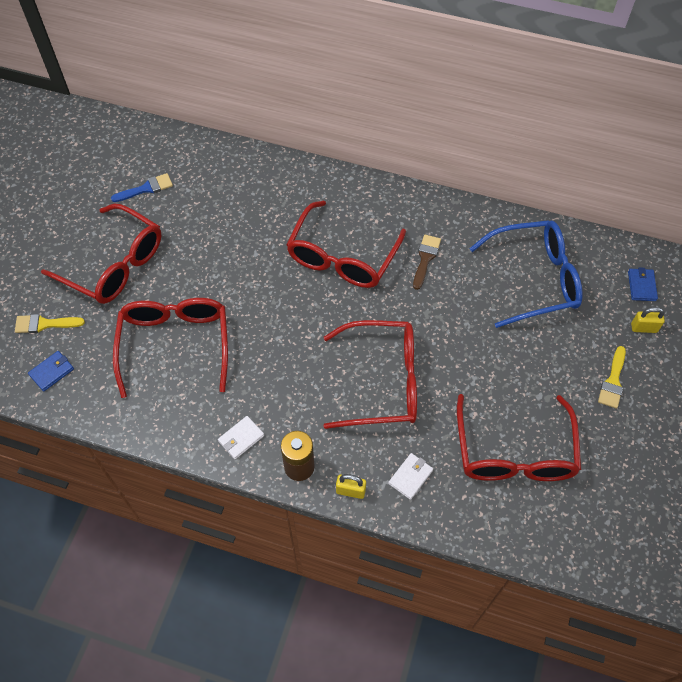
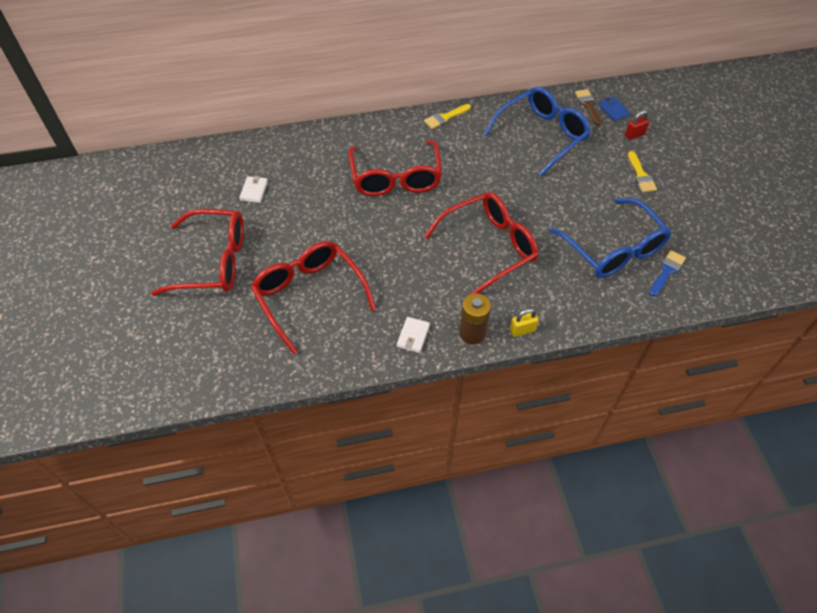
camera: 30 degrees left, 5 degrees down
yellow brush [15,314,85,333] -> yellow brush moved to [424,104,471,129]
blue wallet [28,351,74,392] -> none
blue brush [111,173,173,202] -> blue brush moved to [649,250,686,296]
white wallet [388,453,433,500] -> white wallet moved to [239,176,268,203]
brown brush [413,235,441,290] -> brown brush moved to [575,89,602,126]
red glasses [457,394,581,481] -> blue glasses [549,198,672,278]
yellow padlock [631,307,665,333] -> red padlock [625,110,650,140]

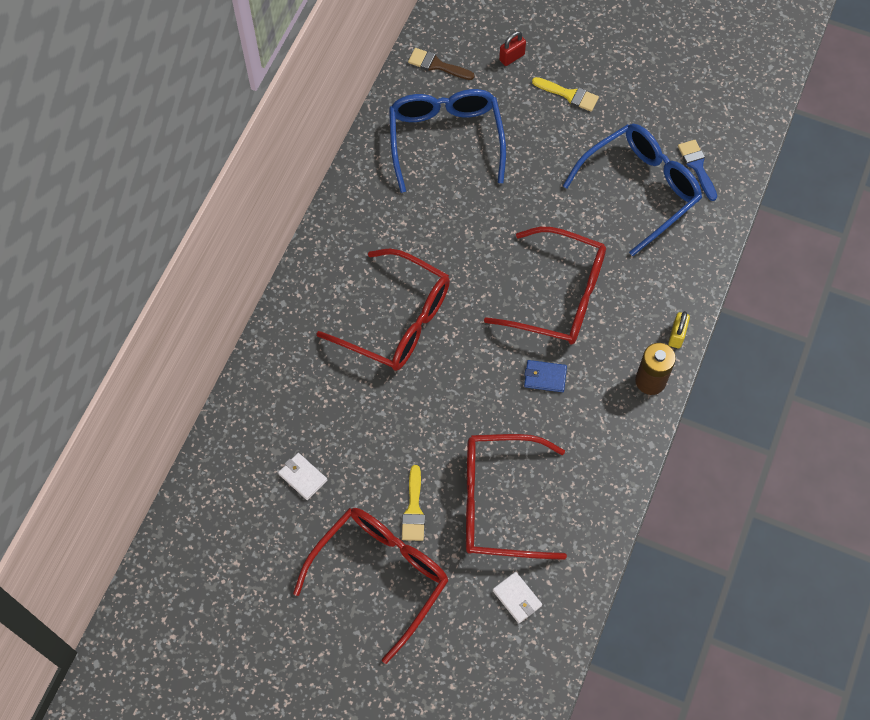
camera: 55 degrees left, 10 degrees up
white wallet [397,317,430,353] -> white wallet moved to [493,572,542,623]
yellow brush [424,104,471,129] -> yellow brush moved to [402,465,425,541]
red glasses [424,192,538,294] -> red glasses turned 105 degrees clockwise [484,227,606,344]
blue glasses [549,198,672,278] -> blue glasses turned 45 degrees counterclockwise [563,124,702,256]
blue wallet [598,97,630,121] -> blue wallet moved to [524,360,567,392]
red padlock [625,110,650,140] -> red padlock turned 45 degrees clockwise [499,31,526,66]

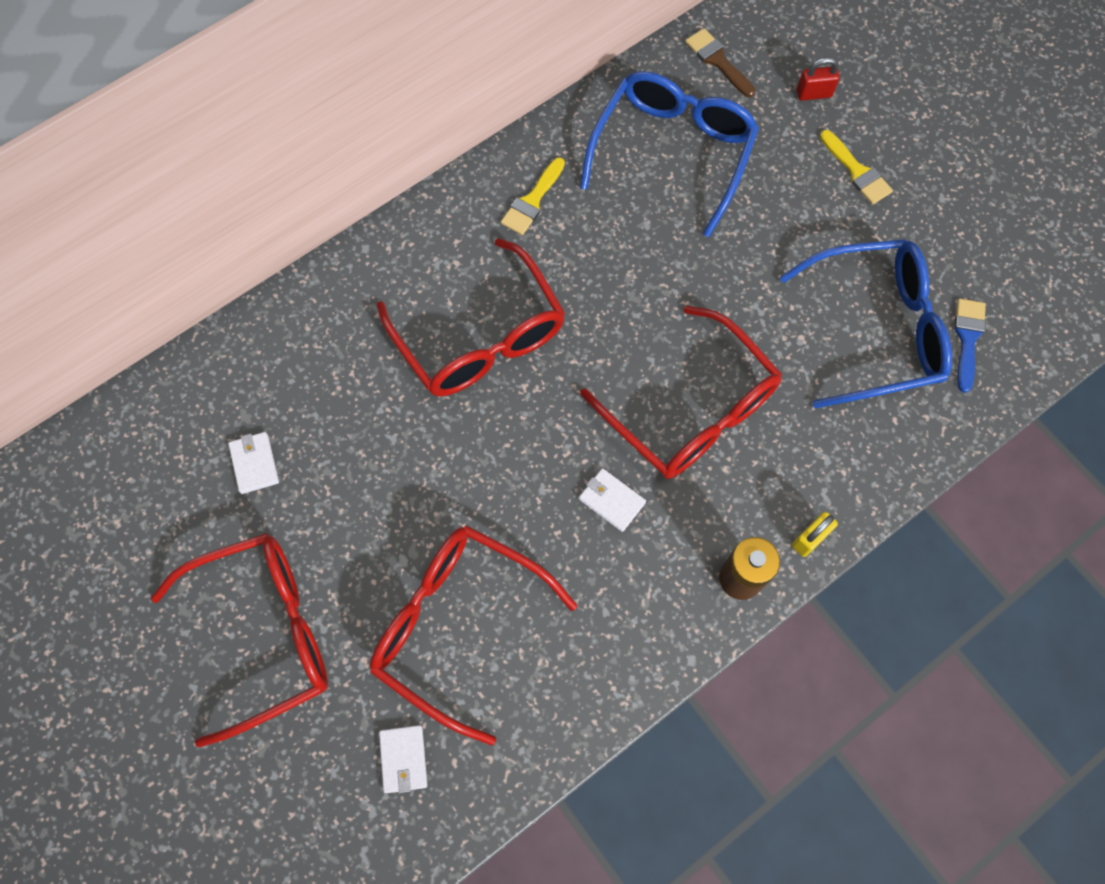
camera: 30 degrees right, 5 degrees up
yellow brush [402,465,425,541] -> yellow brush moved to [501,157,565,235]
blue wallet [524,360,567,392] -> white wallet [579,468,646,532]

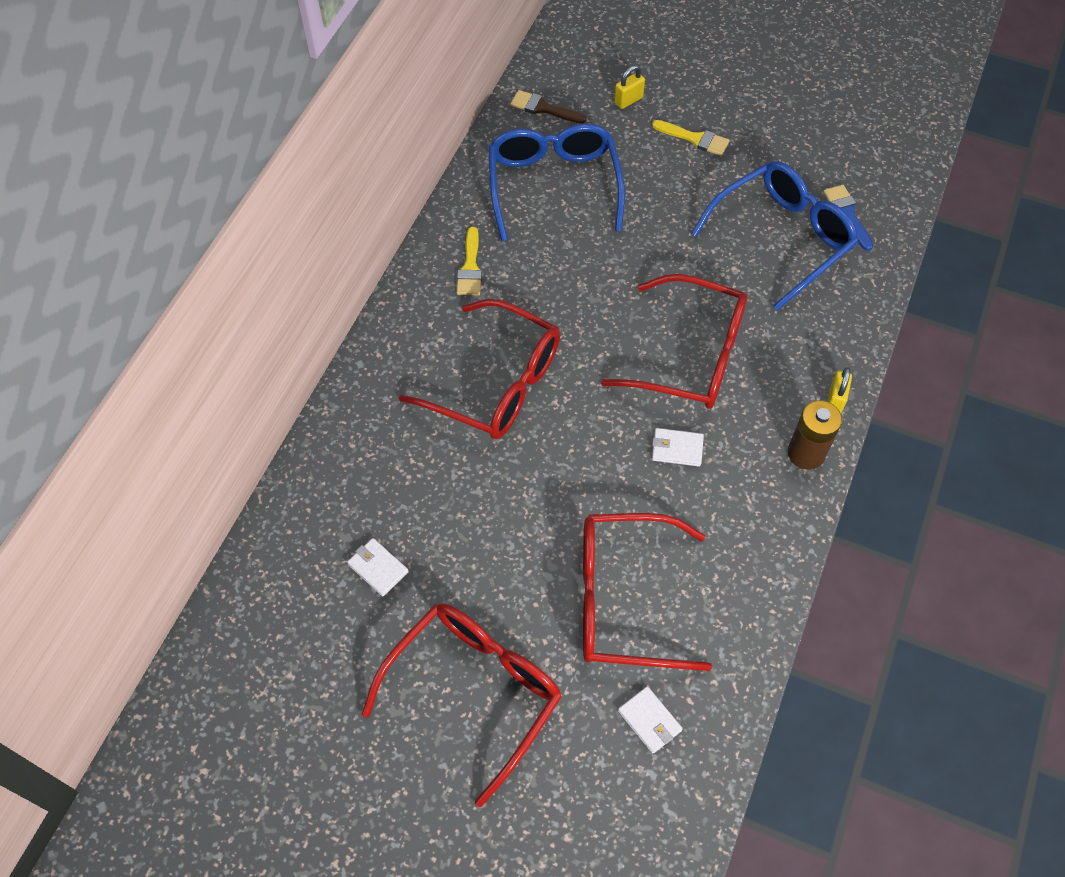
camera: 30 degrees left, 10 degrees down
red padlock [797,57,840,101] -> yellow padlock [614,65,645,109]

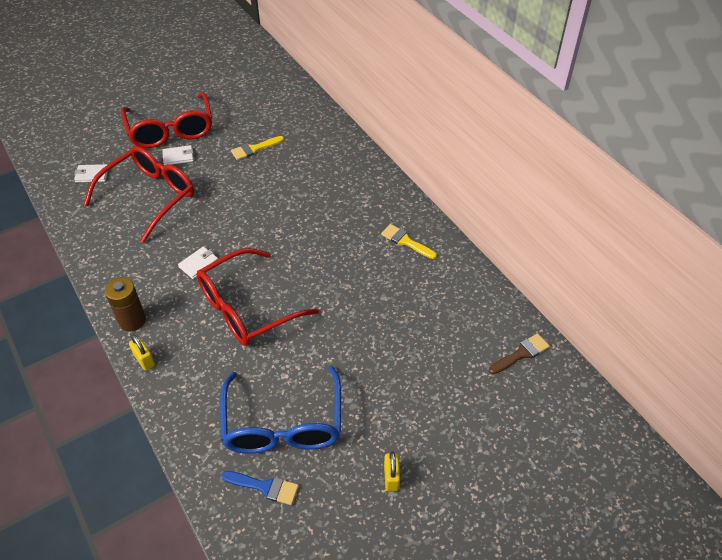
camera: 125 degrees right, 10 degrees down
white wallet [347,538,409,596] -> white wallet moved to [162,145,194,165]
red glasses [399,299,560,439] -> none
blue glasses [488,124,625,241] -> none
yellow padlock [614,65,645,109] -> yellow padlock moved to [384,451,400,491]
yellow brush [652,120,730,156] -> yellow brush moved to [231,136,284,160]

